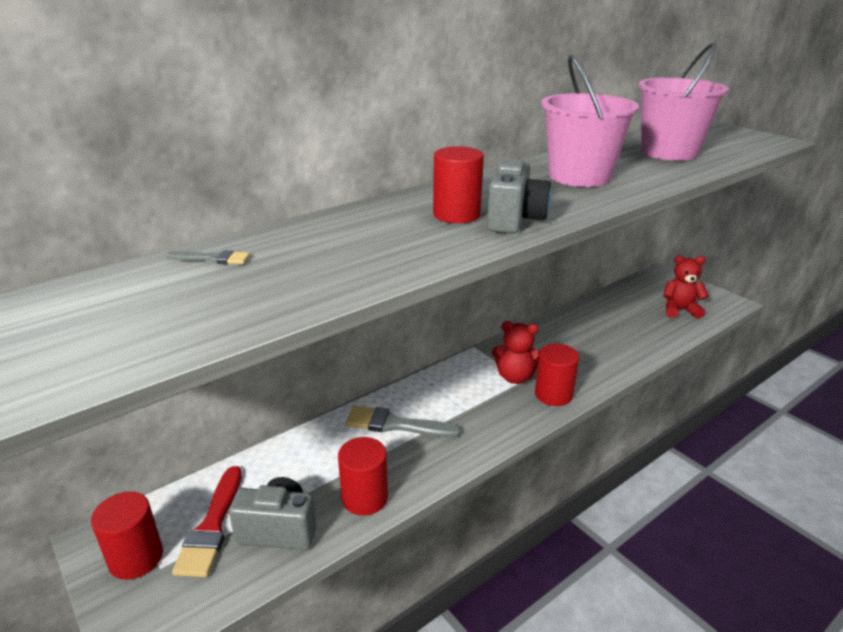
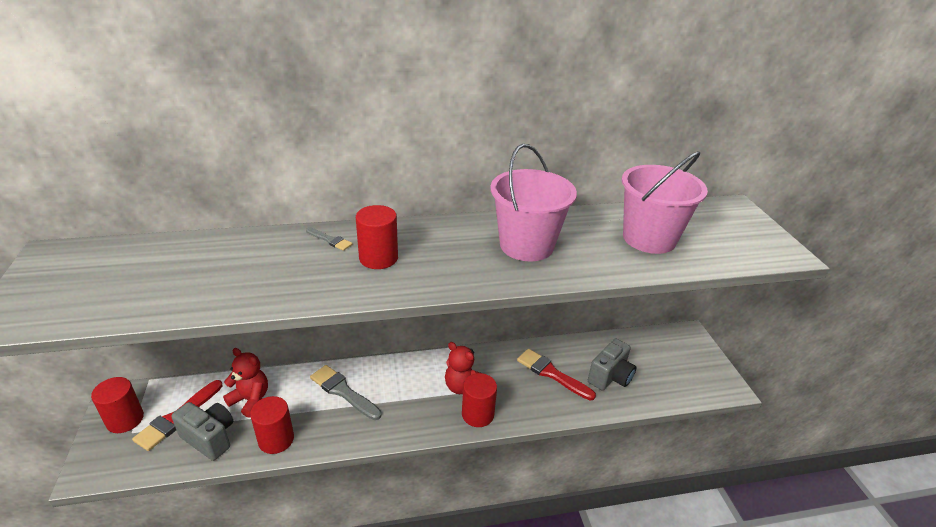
camera: 25 degrees right, 5 degrees up
grey brush [167,250,250,264] -> grey brush moved to [306,227,353,251]
grey camera [487,158,551,234] -> grey camera moved to [588,339,636,390]
red teddy bear [663,255,709,319] -> red teddy bear moved to [223,348,268,418]
none -> red brush [517,349,596,400]

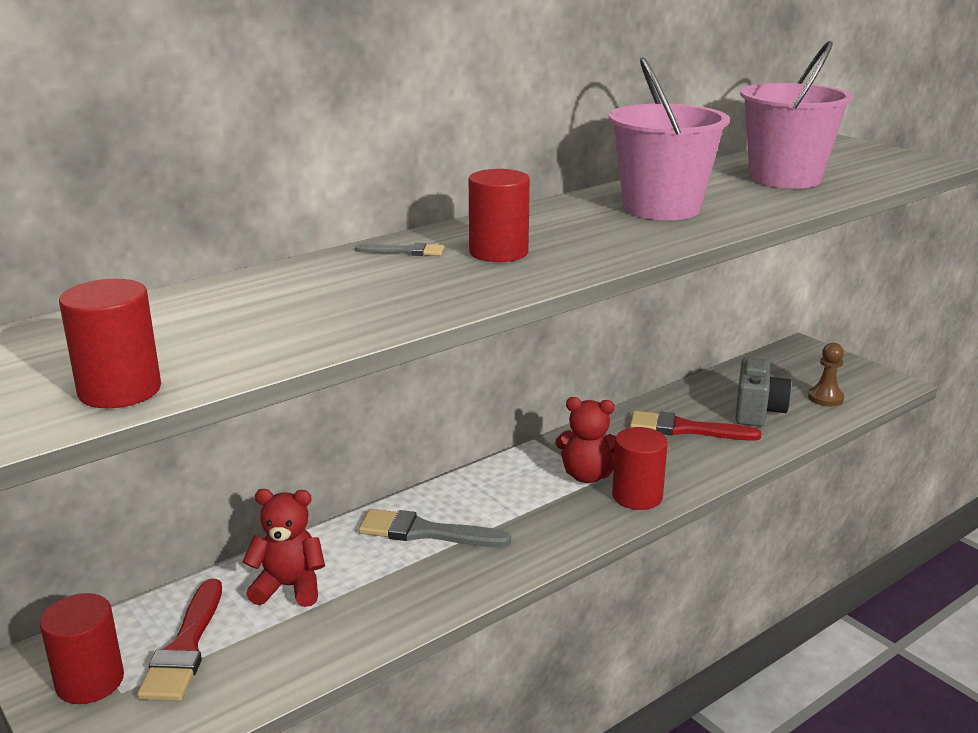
camera: 25 degrees left, 10 degrees down
grey camera [171,402,233,461] -> none
red cylinder [250,396,294,454] -> red cylinder moved to [59,279,161,408]
none -> brown pawn [808,343,844,406]

